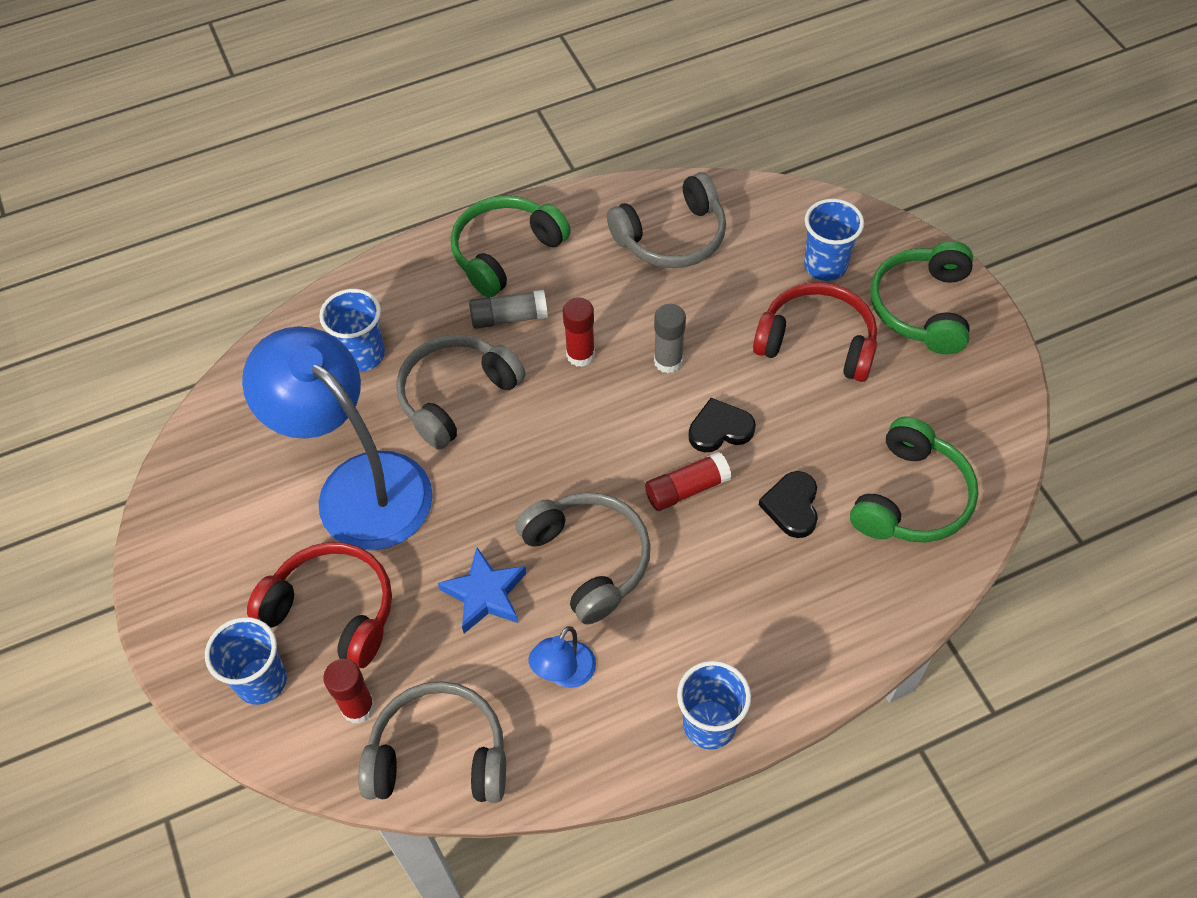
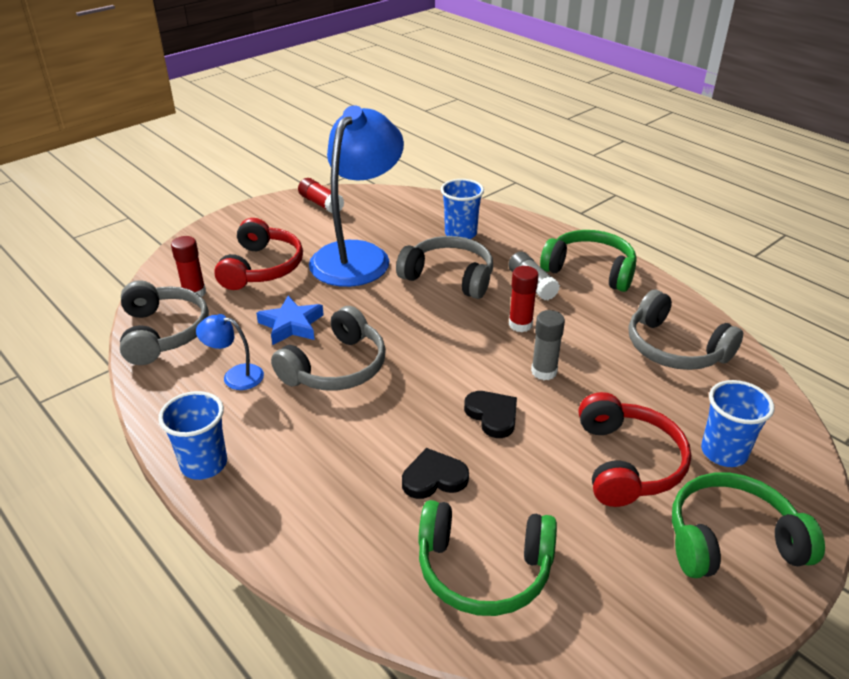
camera: 70 degrees right, 20 degrees down
blue cup [205,617,287,705] -> none
red glue stick [645,452,732,511] -> red glue stick moved to [298,178,344,213]

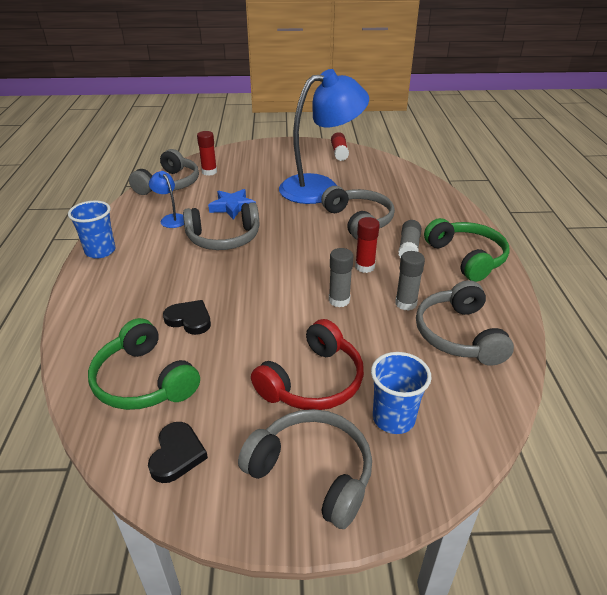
camera: 40 degrees right, 0 degrees up
red headphones [214,218,303,290] -> none
blue cup [441,179,484,239] -> none
black heart [464,391,517,438] -> black heart moved to [148,422,208,483]
green headphones [672,472,825,578] -> grey headphones [238,409,372,529]
none -> grey glue stick [395,251,425,311]

